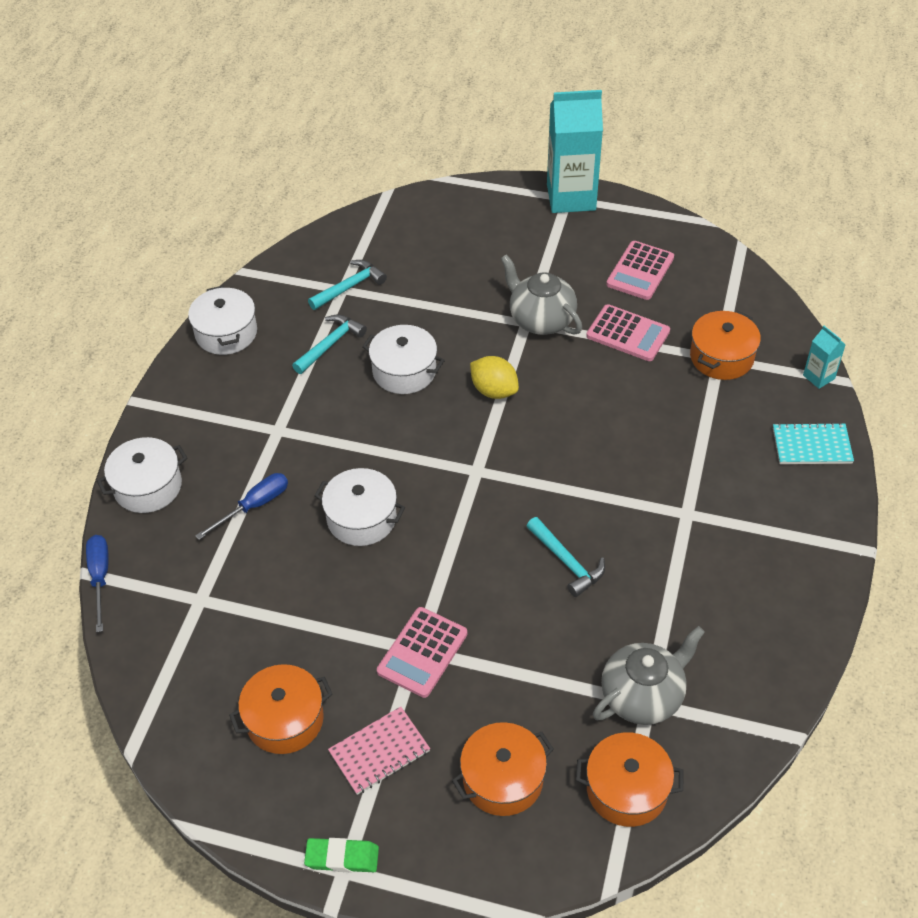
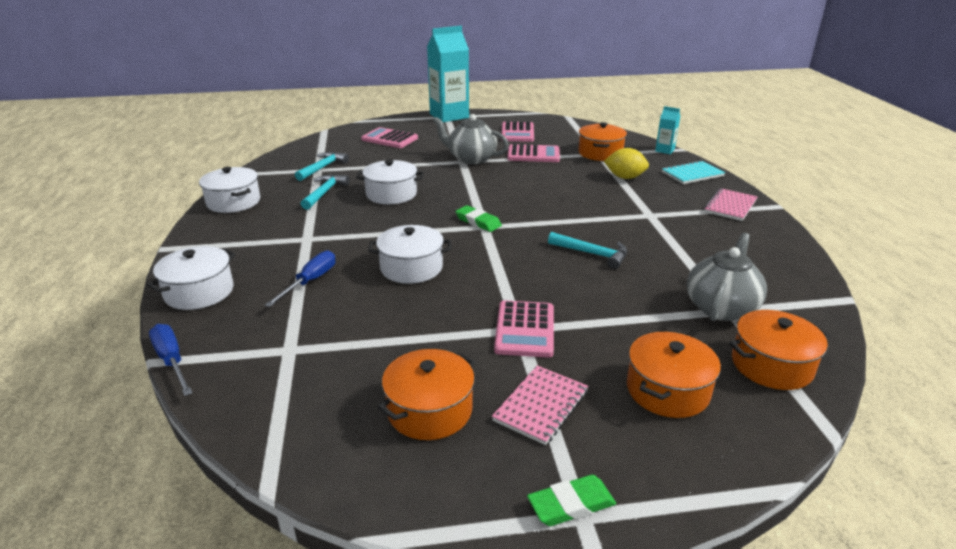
camera: 25 degrees left, 20 degrees down
yellow lemon [470,356,519,399] -> yellow lemon moved to [604,148,649,179]
none -> pink calculator [361,127,418,148]
none -> green eraser [455,205,502,232]
none -> pink notebook [704,188,758,221]

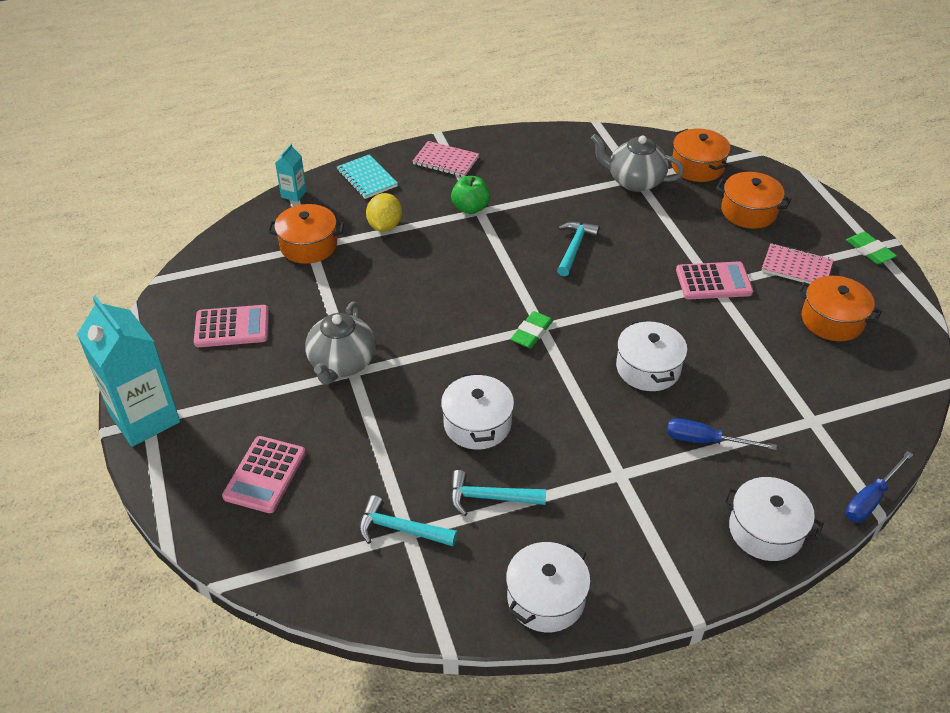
camera: 100 degrees left, 15 degrees up
pink calculator [507,144,560,162] -> none
none -> green apple [451,176,490,214]

